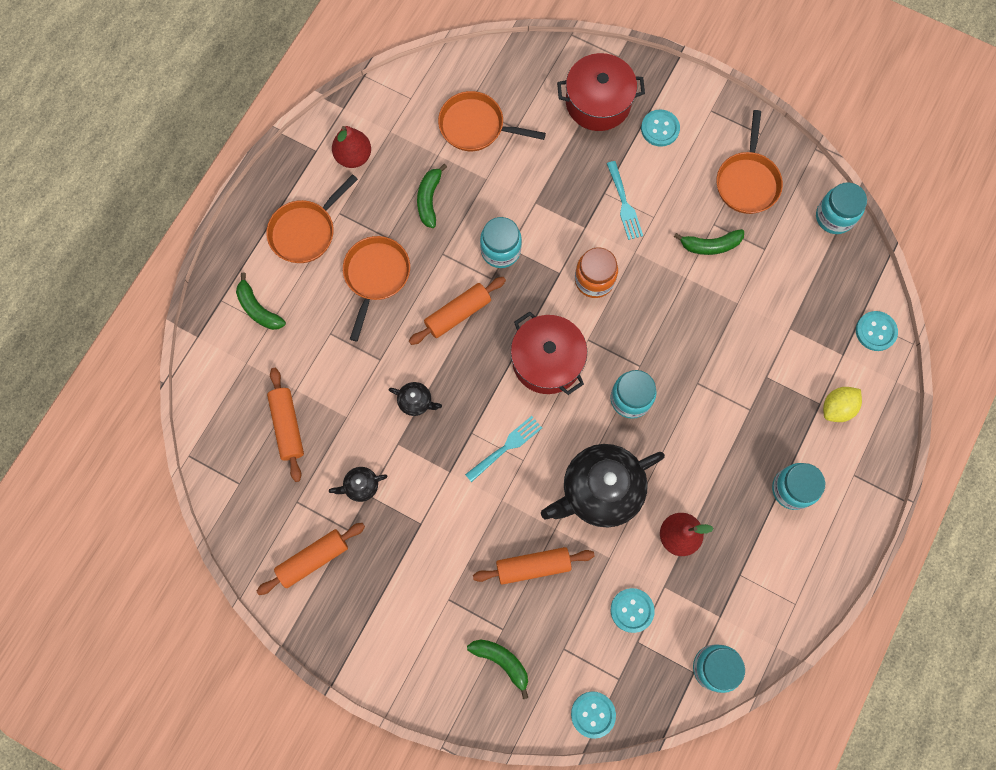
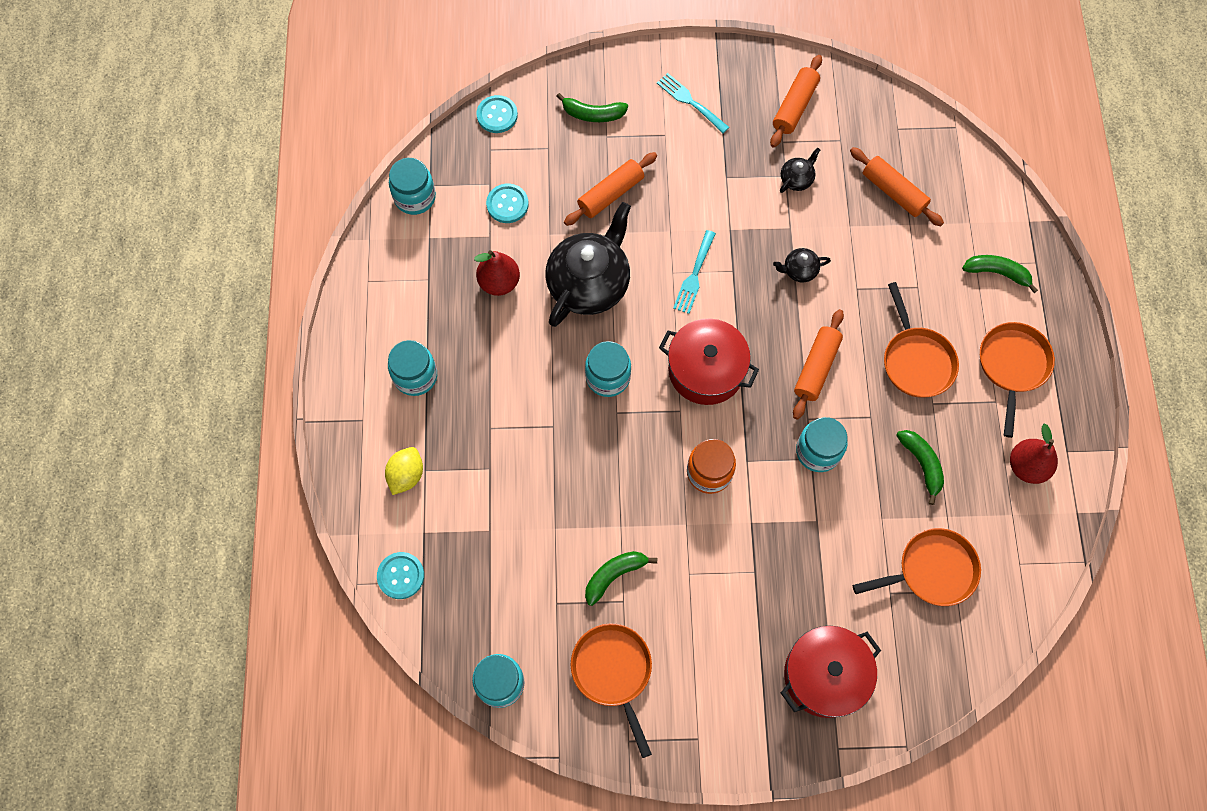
camera: 150 degrees right, 5 degrees down
turquoise fork [607,161,643,240] -> turquoise fork moved to [657,73,729,133]
turquoise button [641,109,680,147] -> none

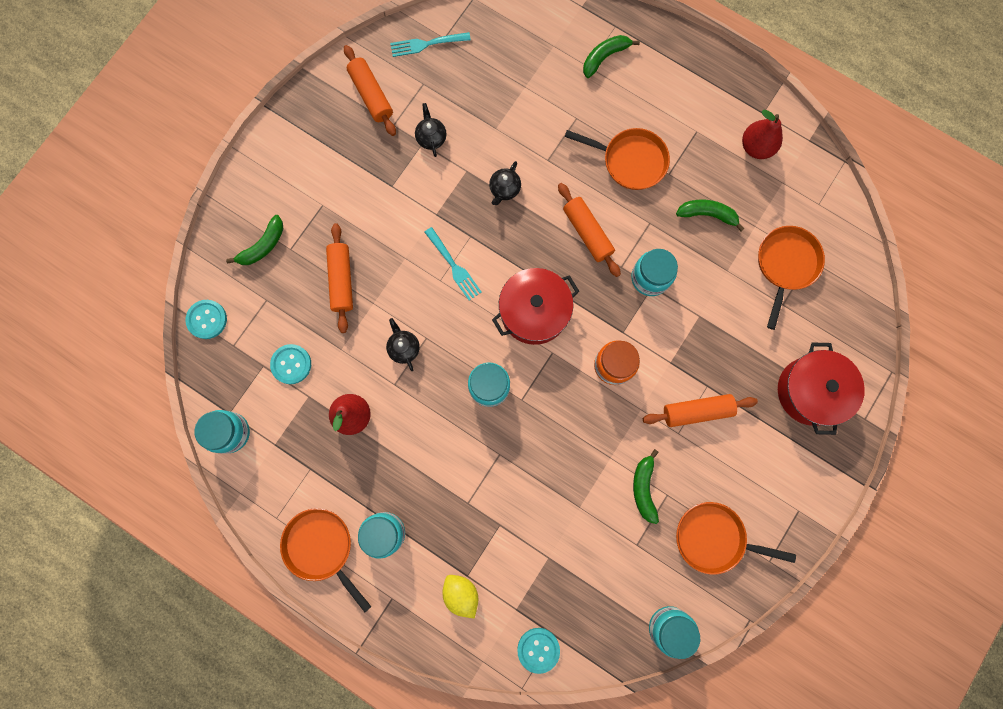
camera: 55 degrees left, 10 degrees up
black teapot [545,202,631,327] -> black teapot [386,318,420,371], size x0.43
turquoise fork [657,73,729,133] -> turquoise fork moved to [390,32,471,57]
orange rolling pin [850,147,944,227] -> orange rolling pin moved to [643,394,758,427]
orange pan [980,322,1055,438] -> orange pan moved to [280,508,371,612]

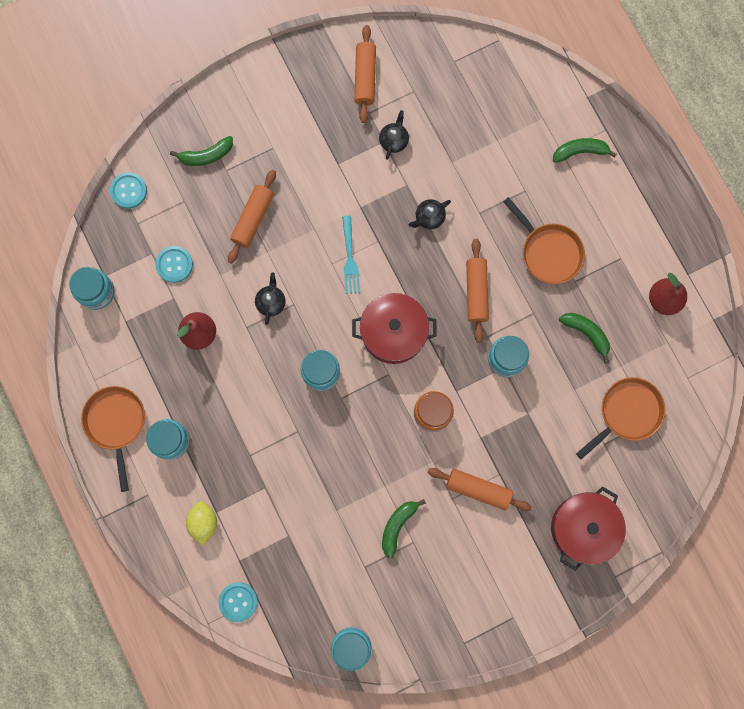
camera: 30 degrees right, 0 degrees up
turquoise fork [390,32,471,57] -> none
orange pan [676,502,796,575] -> none

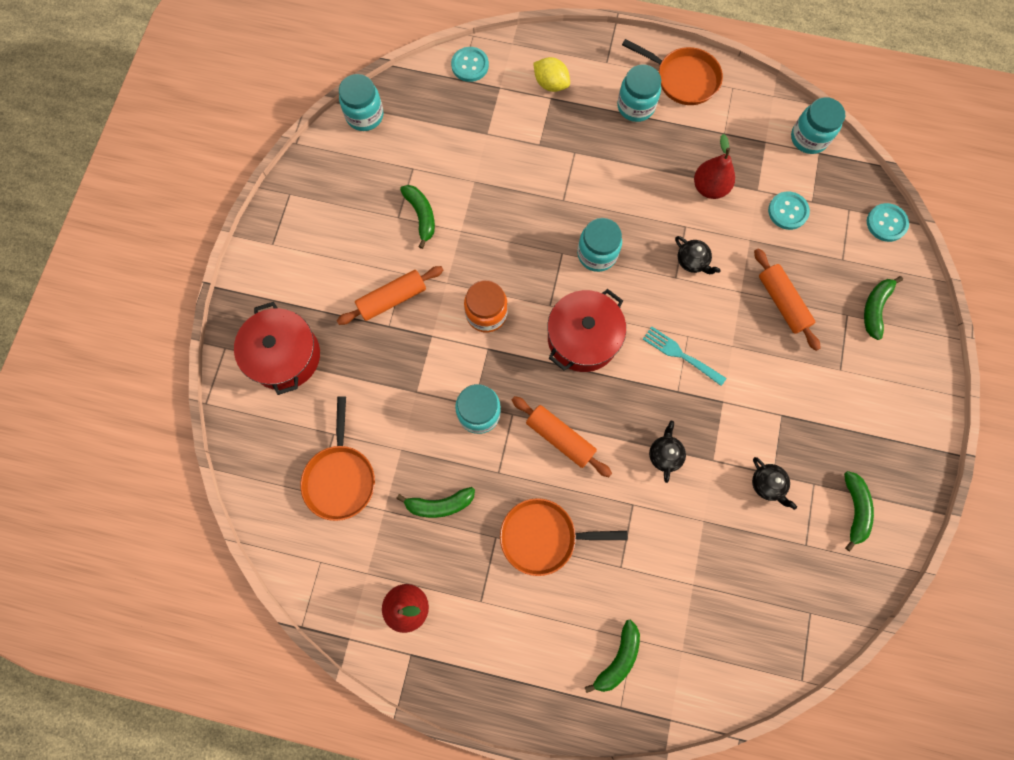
camera: 130 degrees right, 5 degrees down
orange rolling pin [354,25,376,123] -> green banana [844,471,874,551]

